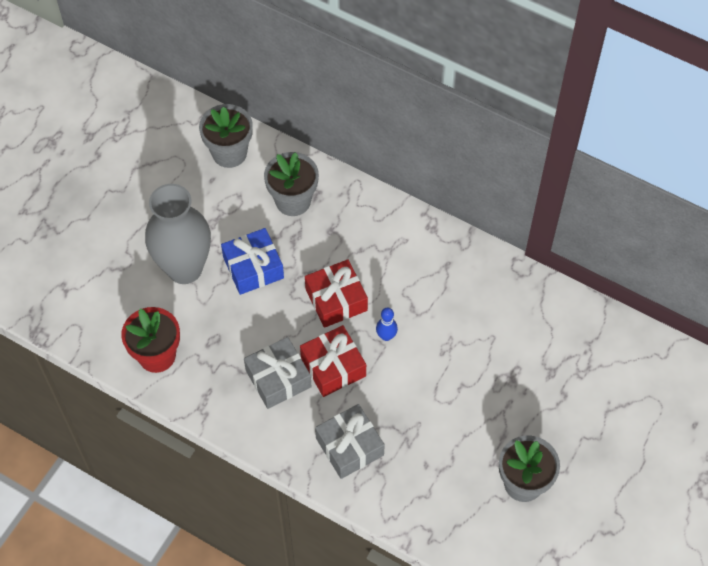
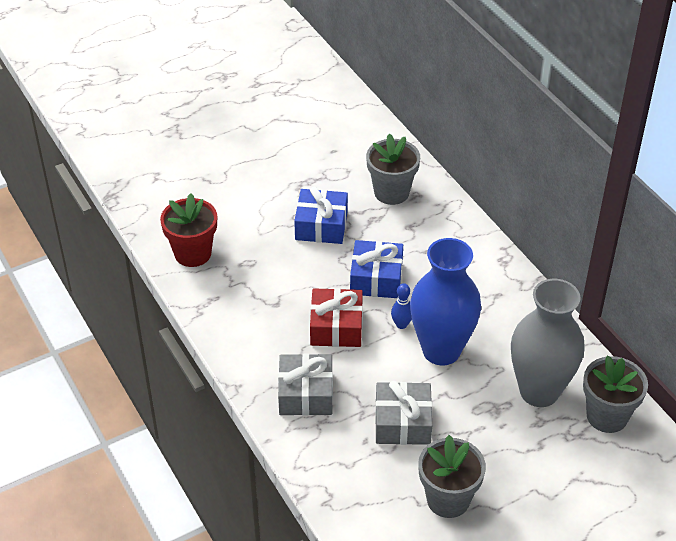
camera: 30 degrees right, 15 degrees down
grey vase [145,184,211,284] -> grey vase moved to [511,279,584,407]
grey flower pot [199,104,253,168] -> grey flower pot moved to [583,355,648,433]
grey gift [244,337,312,409] -> grey gift moved to [375,381,432,445]
red gift [305,259,368,328] -> blue gift [350,240,403,298]
none -> blue vase [410,238,481,365]

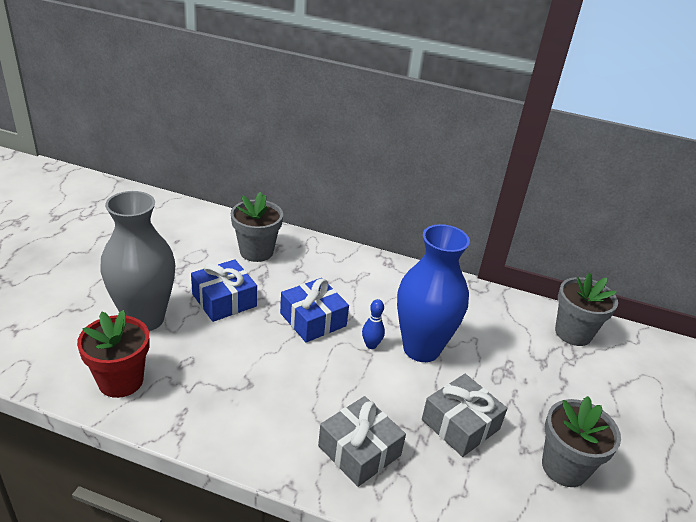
camera: 45 degrees left, 10 degrees down
red gift [310,288,363,347] -> none
grey vase [511,279,584,407] -> grey vase moved to [100,191,175,331]

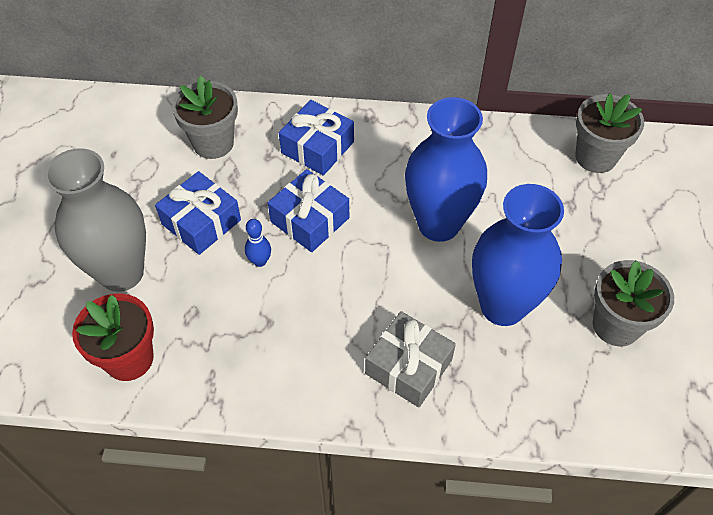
camera: 10 degrees left, 20 degrees up
blue bowling pin [362,299,385,349] -> blue bowling pin moved to [245,219,271,267]
grey gift [422,374,507,457] -> blue vase [472,184,564,326]
none -> blue gift [279,100,354,176]

